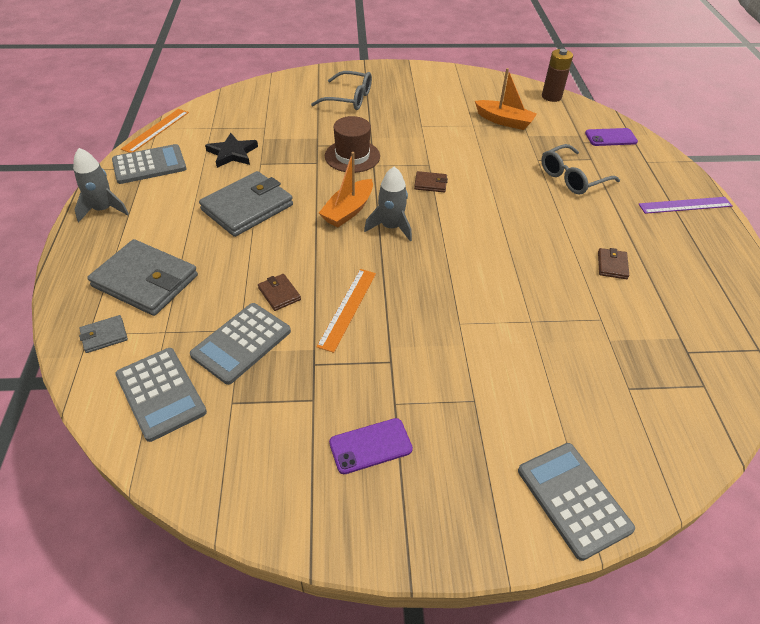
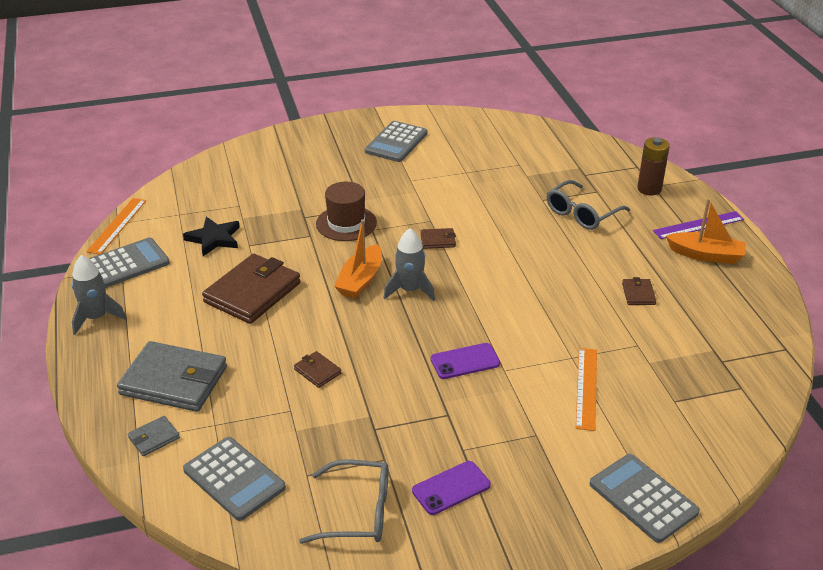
camera: 10 degrees left, 10 degrees down
grey calculator [190,303,291,385] -> grey calculator moved to [365,121,427,162]
grey wallet [199,171,293,237] -> brown wallet [202,254,301,324]
grey glasses [311,71,372,110] -> grey glasses moved to [299,459,388,544]
orange ruler [316,269,376,353] -> orange ruler moved to [576,348,597,431]
orange boat [475,68,537,130] -> orange boat moved to [666,198,746,264]
brown battery [542,49,573,102] -> brown battery moved to [637,137,670,195]
purple phone [585,128,638,146] -> purple phone moved to [431,343,500,379]

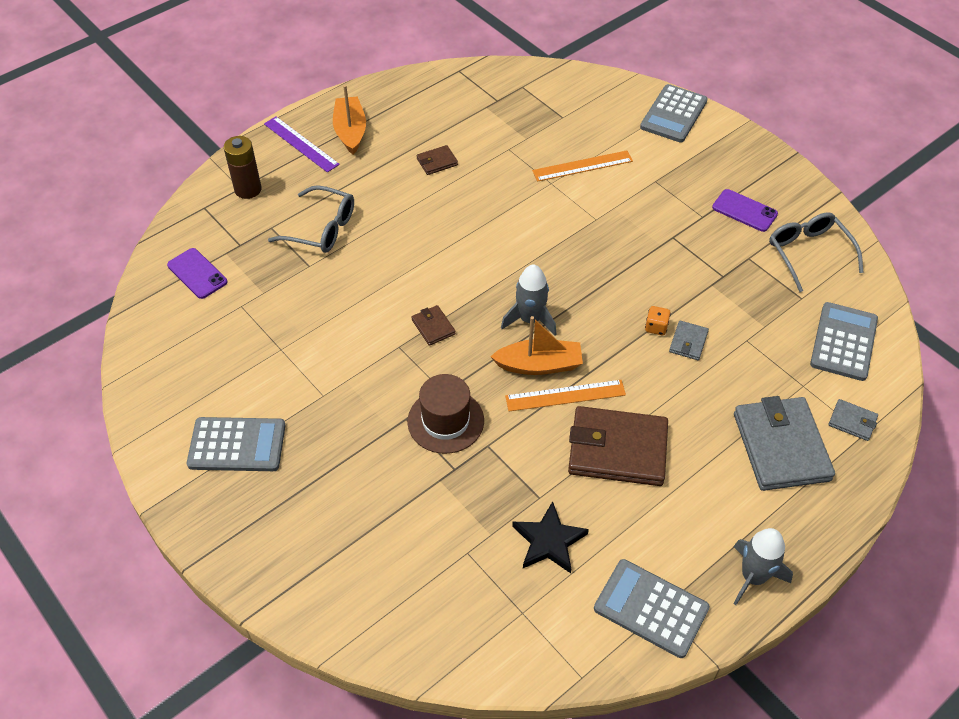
camera: 115 degrees left, 15 degrees up
orange ruler [86,198,146,255] -> orange ruler moved to [505,380,626,411]
brown wallet [294,351,341,388] -> grey wallet [669,320,709,360]
purple phone [431,343,500,379] -> purple phone moved to [167,248,227,299]
none -> orange dice [645,306,671,335]

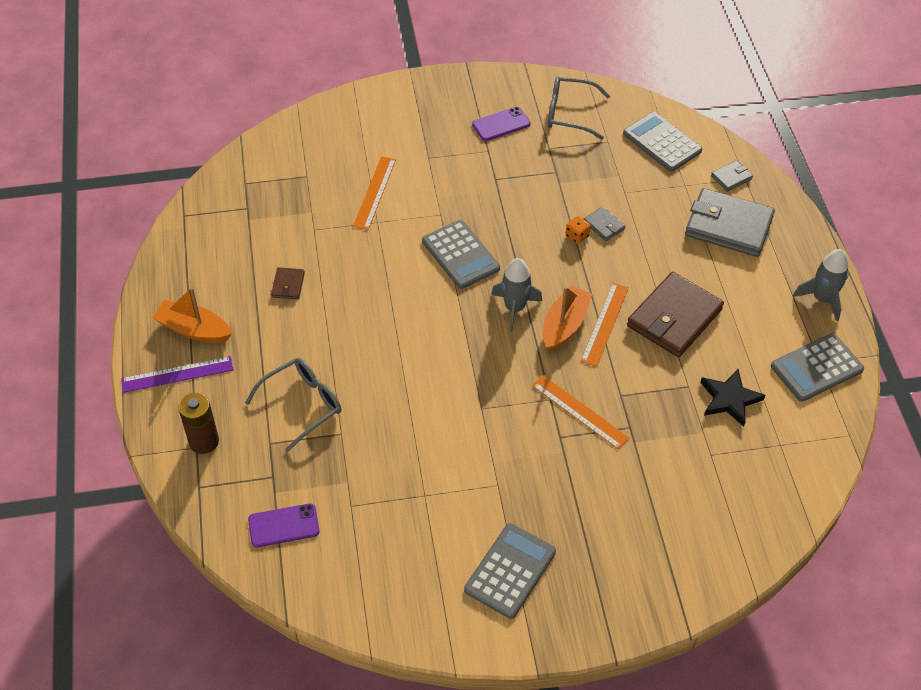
camera: 60 degrees left, 0 degrees up
brown hat [407,374,484,454] -> orange ruler [532,375,630,450]
brown wallet [411,305,456,346] -> none
grey calculator [640,84,708,143] -> grey calculator moved to [422,220,500,289]

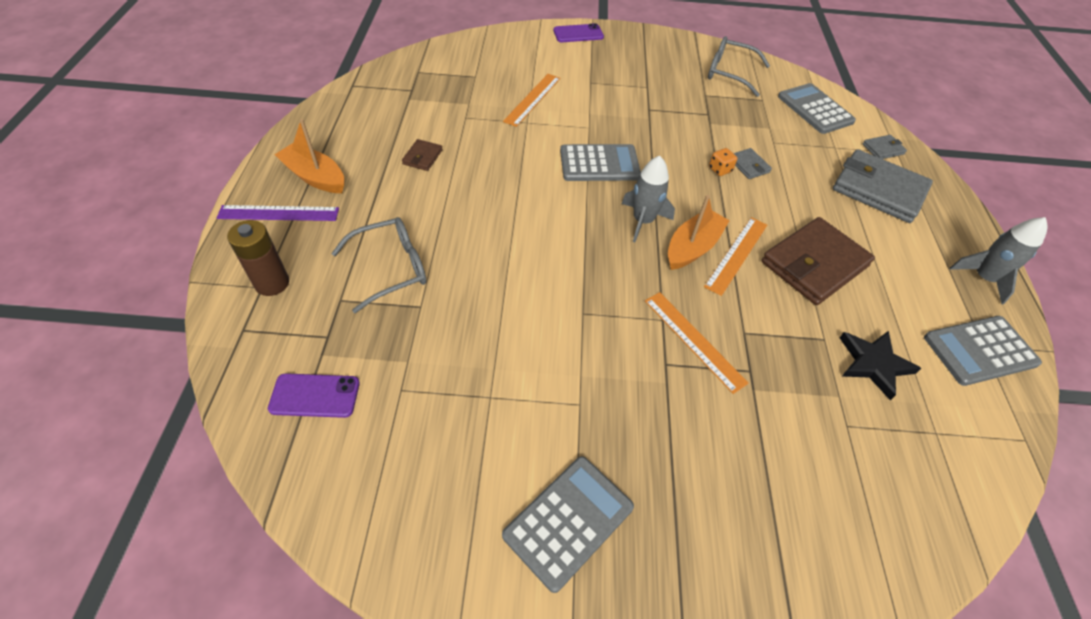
camera: 10 degrees right, 0 degrees up
grey calculator [422,220,500,289] -> grey calculator turned 75 degrees counterclockwise [560,144,641,181]
purple phone [472,107,531,141] -> purple phone moved to [553,23,604,42]

